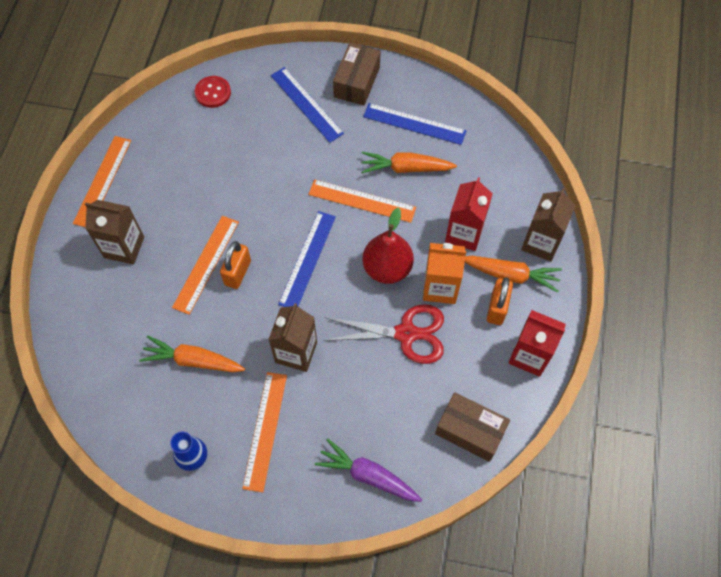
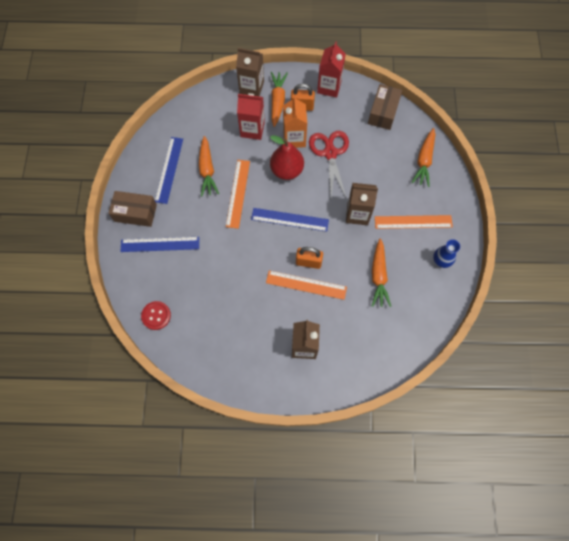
camera: 100 degrees left, 5 degrees up
orange ruler [73,136,131,227] -> none
blue ruler [271,67,344,143] -> blue ruler turned 45 degrees clockwise [120,237,199,252]
purple carrot [315,438,422,502] -> orange carrot [412,128,435,187]

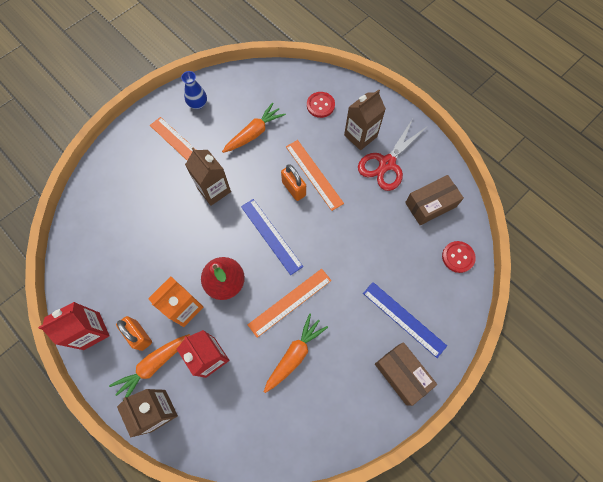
camera: 135 degrees left, 0 degrees up
blue ruler [155,137,183,204] -> none
red scissors [309,131,349,199] -> red scissors moved to [358,119,428,191]
brown box [368,84,402,130] -> brown box moved to [405,175,464,225]
orange carrot [412,128,435,187] -> none
none -> red button [307,92,335,118]

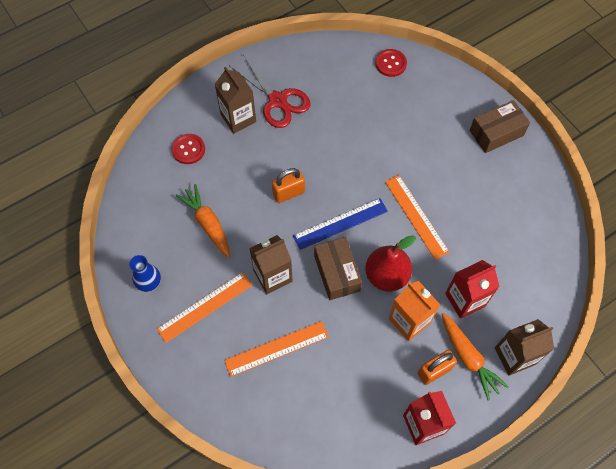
camera: 80 degrees left, 5 degrees down
orange carrot [264,314,328,393] -> none
orange ruler [286,140,344,211] -> orange ruler moved to [224,321,329,377]
blue ruler [363,282,447,358] -> none
brown box [405,175,464,225] -> brown box moved to [314,237,362,300]

